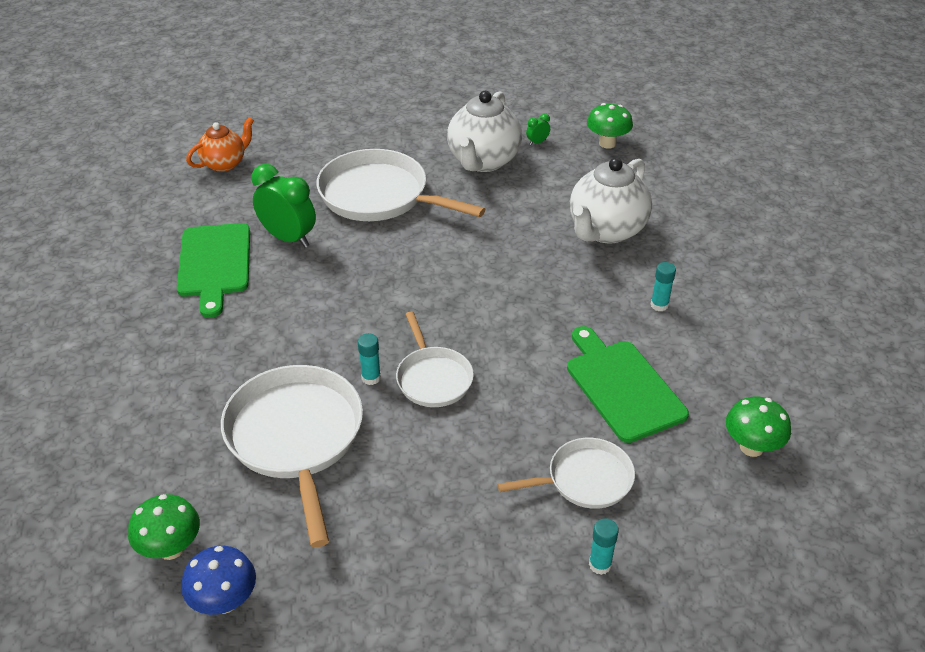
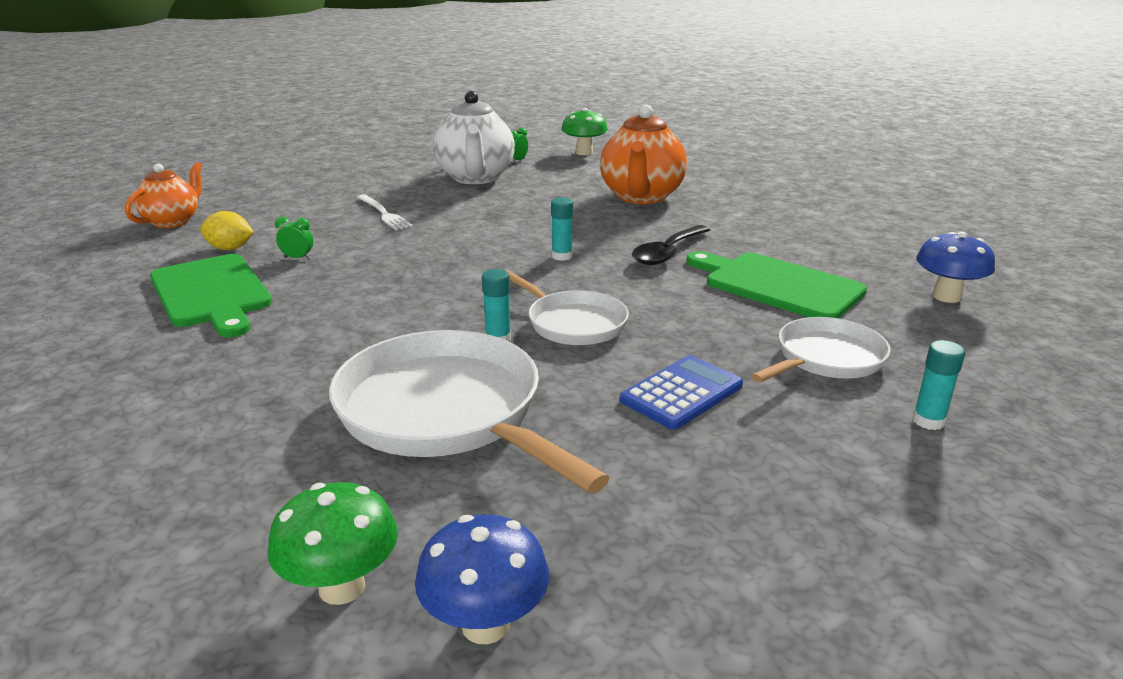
camera: 25 degrees left, 15 degrees down
green clock [251,164,316,248] -> green clock [275,217,313,259], size x0.43
white pan [317,149,485,221] -> white fork [357,194,413,230]
white teapot [570,158,652,243] -> orange teapot [600,105,687,204]
turquoise glue stick [651,262,676,311] -> turquoise glue stick moved to [551,197,573,261]
green mushroom [726,396,791,457] -> blue mushroom [916,232,995,303]
none -> yellow lemon [200,211,254,250]
none -> blue calculator [620,355,743,430]
none -> black spoon [632,225,710,265]

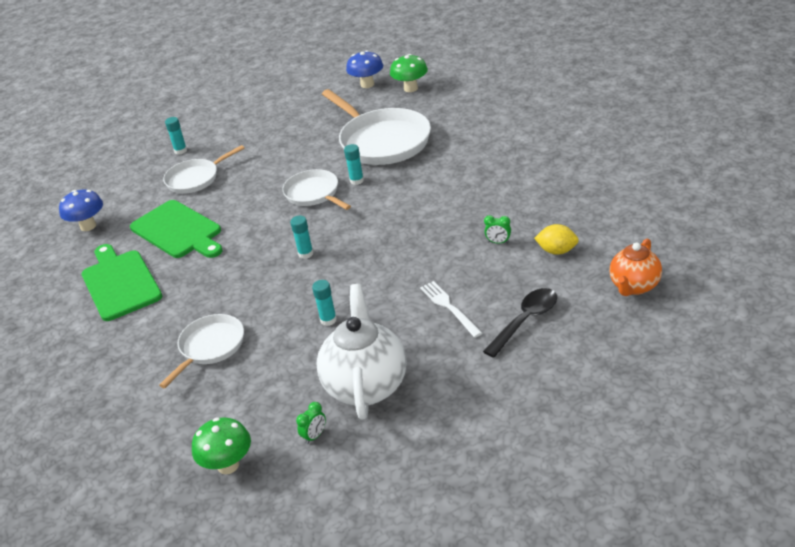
camera: 170 degrees left, 10 degrees up
green cutting board [150,254,272,338] -> green cutting board moved to [82,244,162,321]
orange teapot [600,105,687,204] -> white pan [159,314,244,388]
blue calculator [620,355,743,430] -> none
black spoon [632,225,710,265] -> black spoon moved to [483,288,557,358]
none -> turquoise glue stick [312,280,337,326]

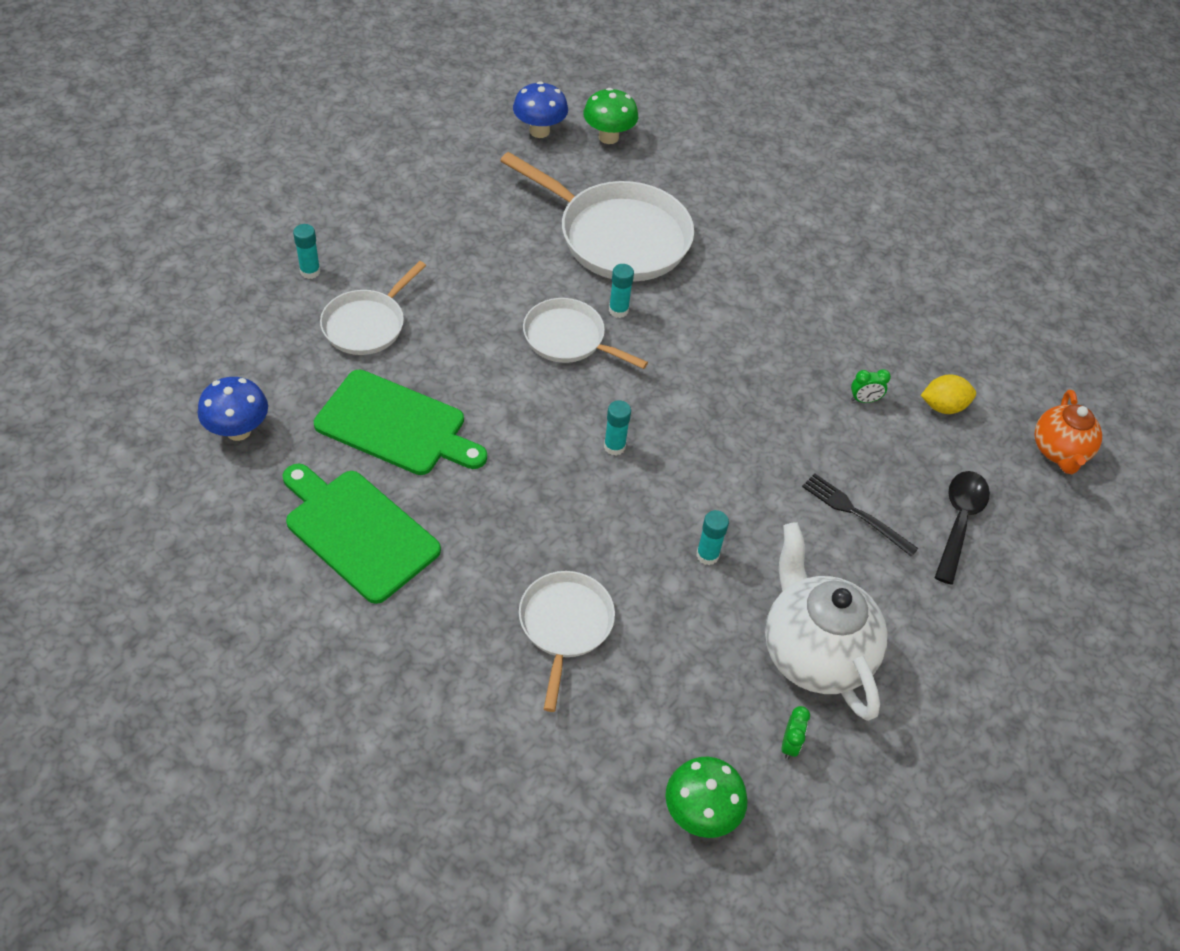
camera: 30 degrees left, 15 degrees up
white fork [420,281,482,338] -> black fork [802,473,919,557]

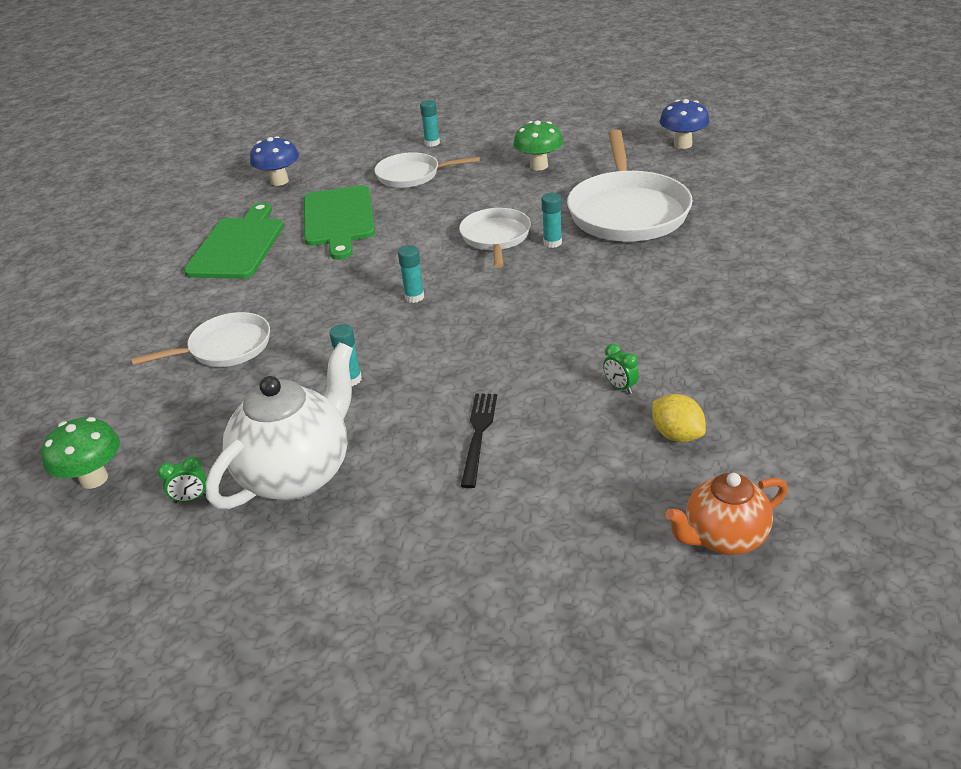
camera: 65 degrees right, 15 degrees down
green mushroom [583,88,638,144] -> green mushroom moved to [513,120,563,170]
black spoon [935,471,990,585] -> none

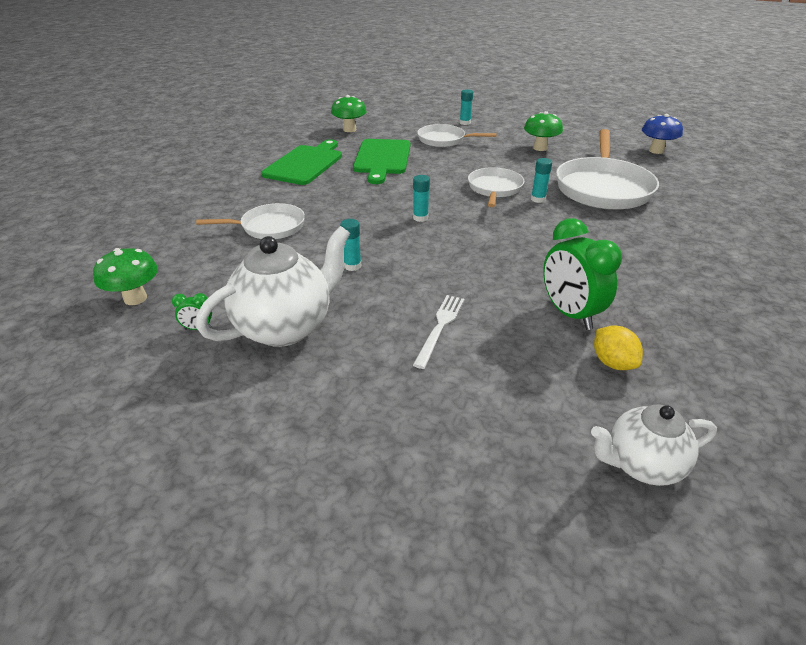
camera: 10 degrees right, 0 degrees up
blue mushroom [250,136,299,186] -> green mushroom [331,95,367,132]
black fork [461,393,497,488] -> white fork [413,295,464,369]
green clock [603,344,639,394] -> green clock [543,218,622,330], size x2.34
orange teapot [665,473,788,555] -> white teapot [591,405,717,486]

